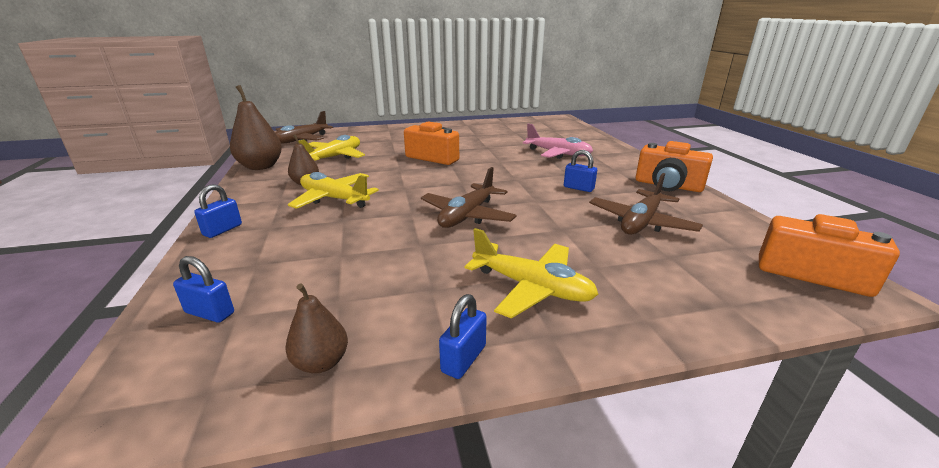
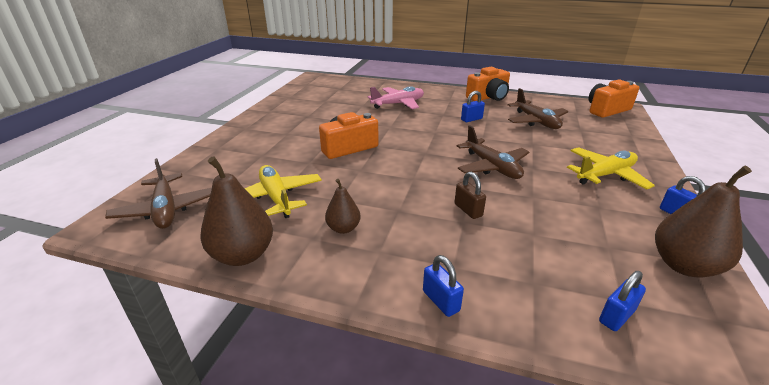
camera: 60 degrees left, 5 degrees up
brown pear [285,283,348,374] -> brown pear [655,166,752,278], size x1.75
yellow plane [288,172,379,209] -> none
none -> brown padlock [455,172,486,219]

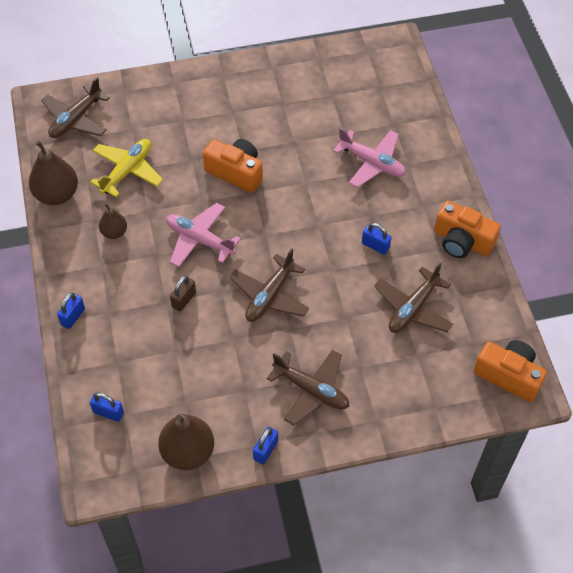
camera: 60 degrees right, 25 degrees up
yellow plane [567,147,655,189] -> brown plane [267,350,349,425]
none -> pink plane [166,203,241,267]

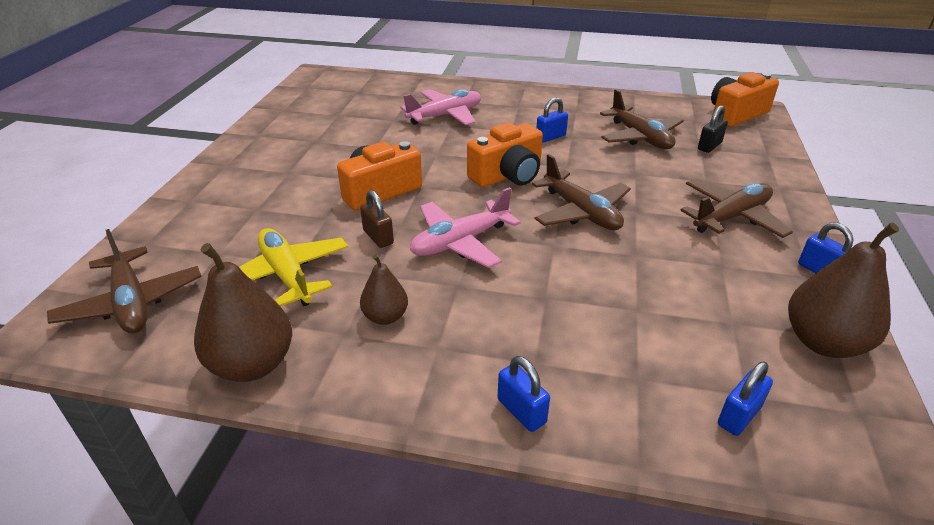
camera: 65 degrees left, 20 degrees down
brown padlock [170,276,196,311] -> brown padlock moved to [360,190,394,248]
orange camera [434,201,501,258] -> orange camera moved to [467,122,543,187]
none -> black padlock [698,105,728,153]

